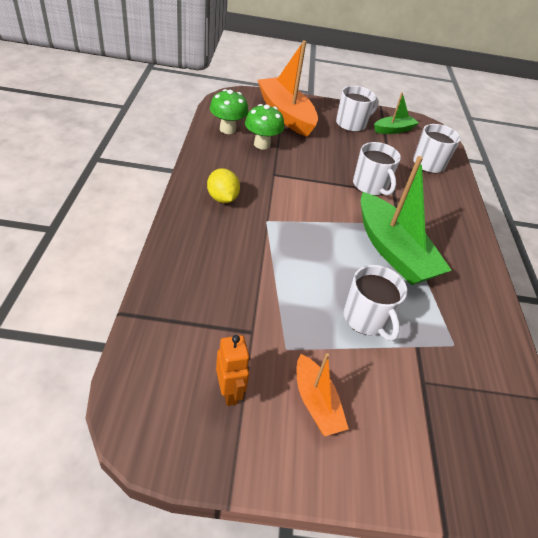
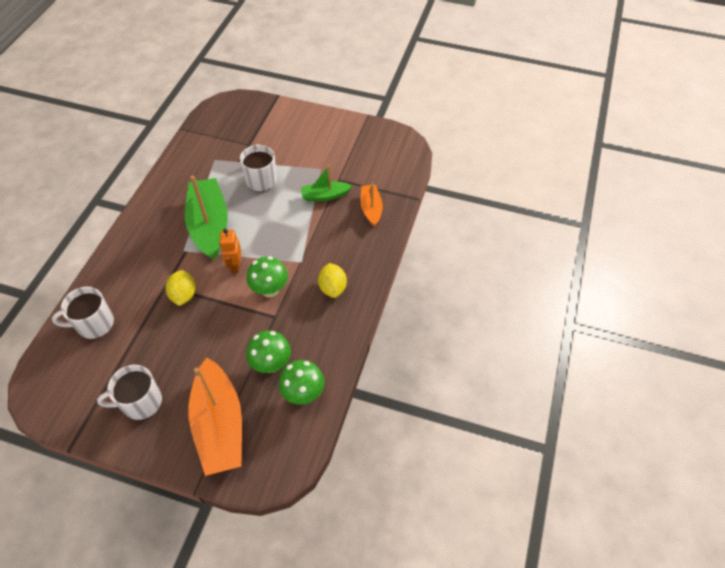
camera: 160 degrees left, 10 degrees up
orange robot [216,335,250,406] -> orange robot moved to [219,229,241,273]
orange boat [297,353,349,436] -> orange boat moved to [361,184,383,227]
white mug [353,142,401,196] -> yellow lemon [166,270,196,306]
green boat [374,92,418,134] -> green boat moved to [301,165,352,201]
none -> green mushroom [247,256,288,298]

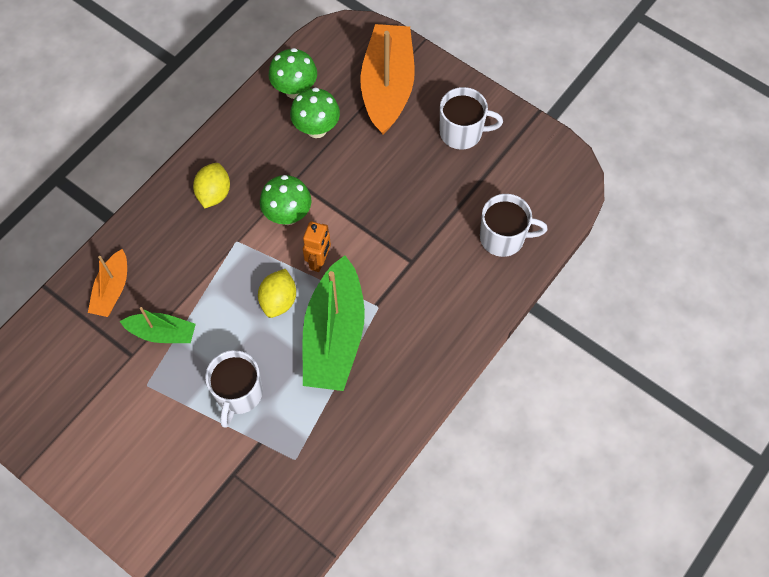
camera: 160 degrees left, 10 degrees up
yellow lemon [166,270,196,306] -> yellow lemon moved to [258,269,296,318]

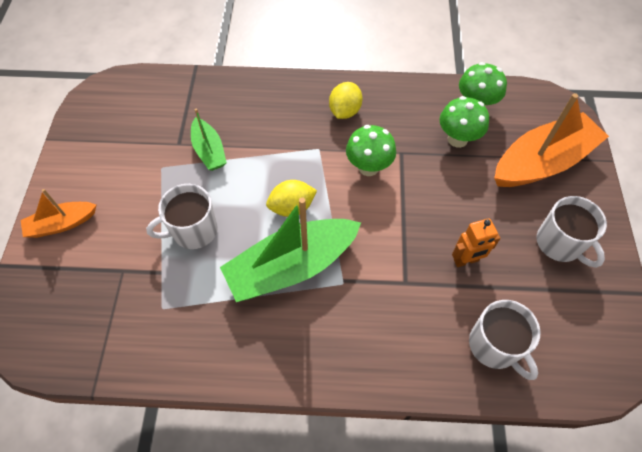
camera: 55 degrees right, 5 degrees down
orange boat [88,249,127,317] -> orange boat moved to [20,189,97,238]
yellow lemon [193,163,230,208] -> yellow lemon turned 45 degrees counterclockwise [329,82,363,119]
orange robot [303,221,331,272] -> orange robot moved to [452,218,501,267]

